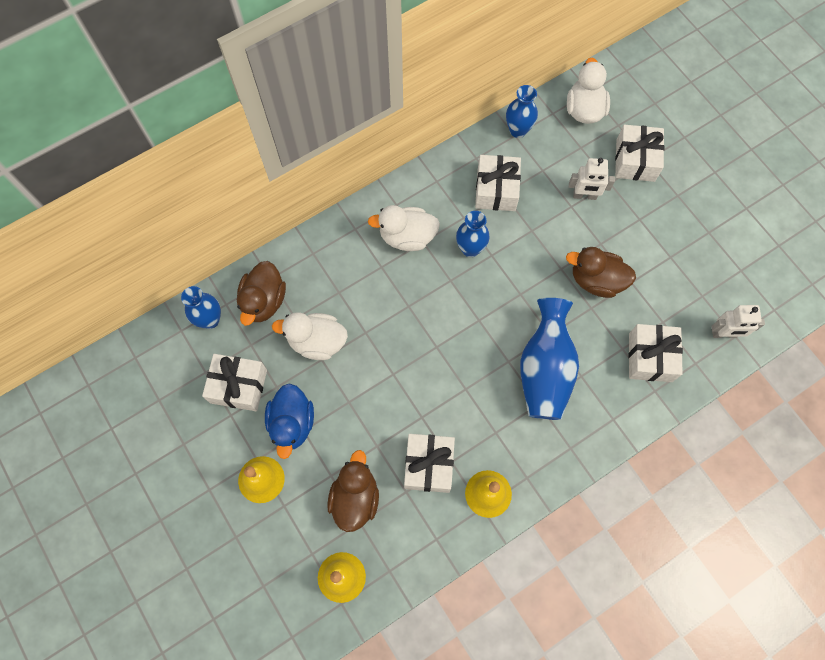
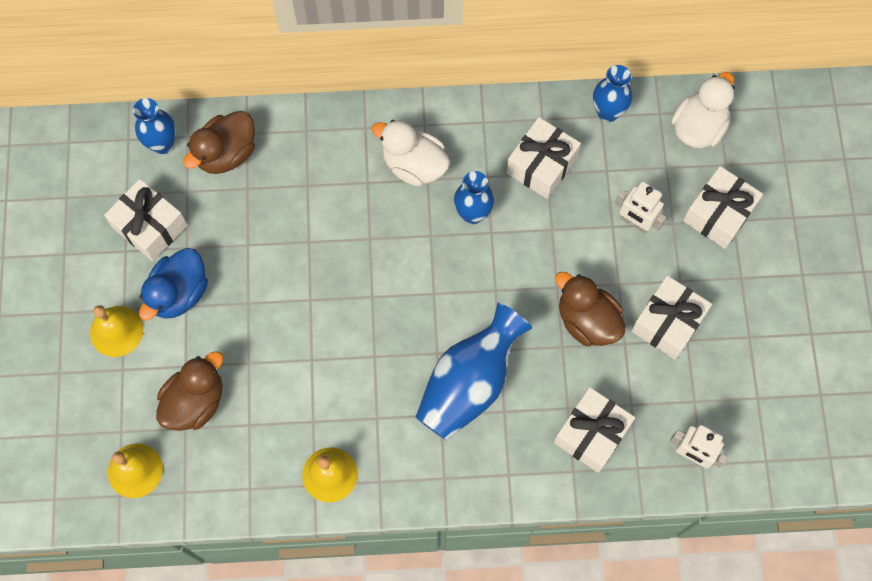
camera: 30 degrees right, 0 degrees up
white duck [272,312,348,360] -> none
white gift [404,434,455,493] -> white gift moved to [631,276,712,359]

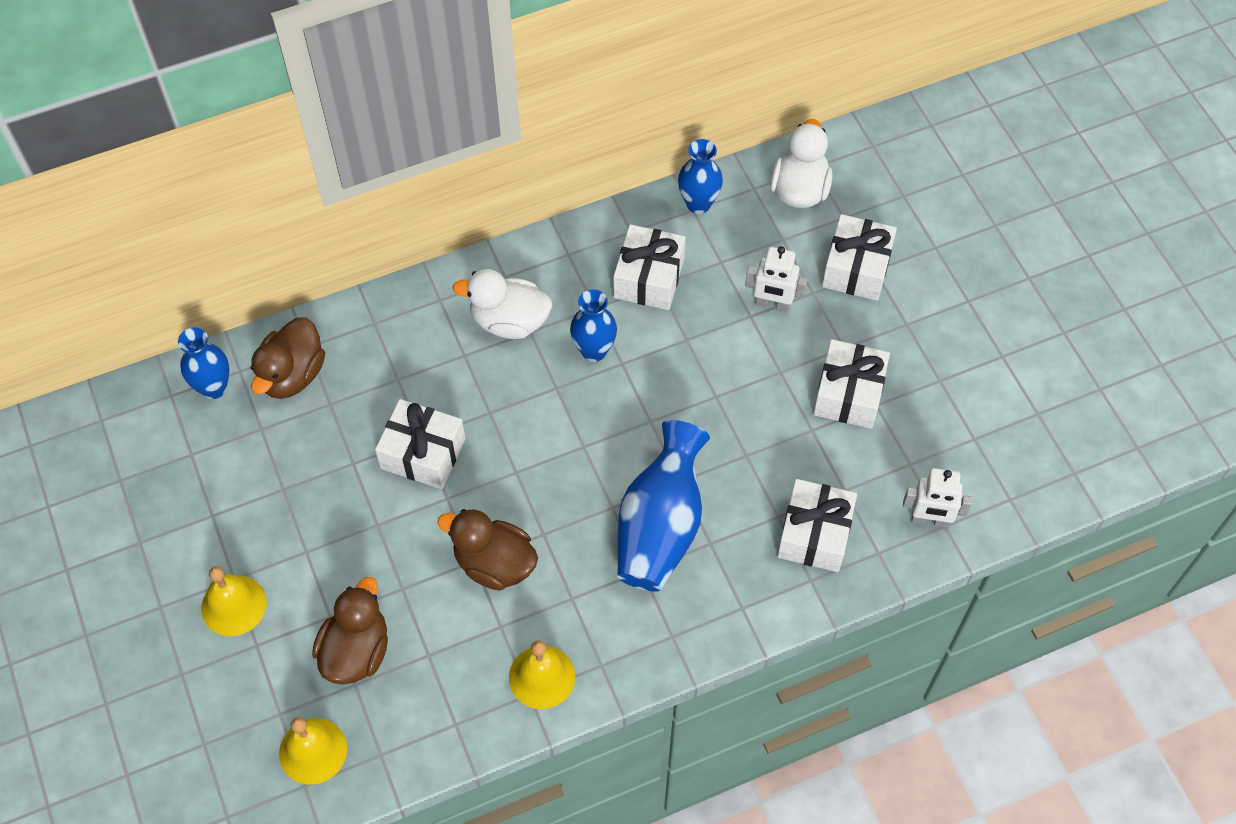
camera: 20 degrees left, 10 degrees down
white gift [104,179,187,261] -> white gift moved to [375,399,465,489]
blue duck [139,248,208,321] -> none
brown duck [555,272,625,346] -> brown duck moved to [438,509,538,591]

